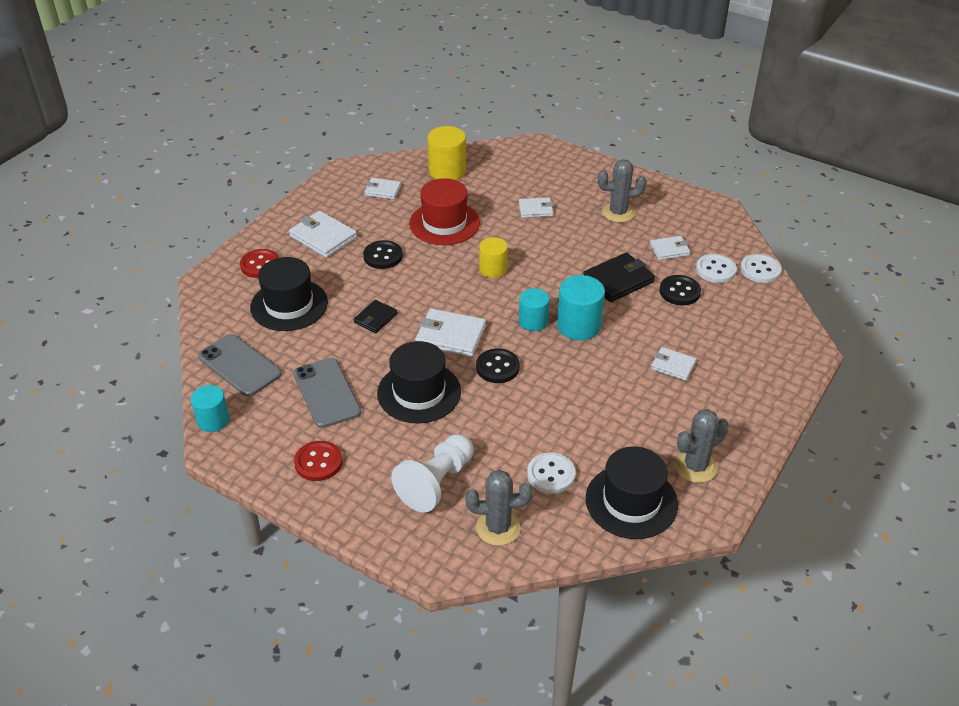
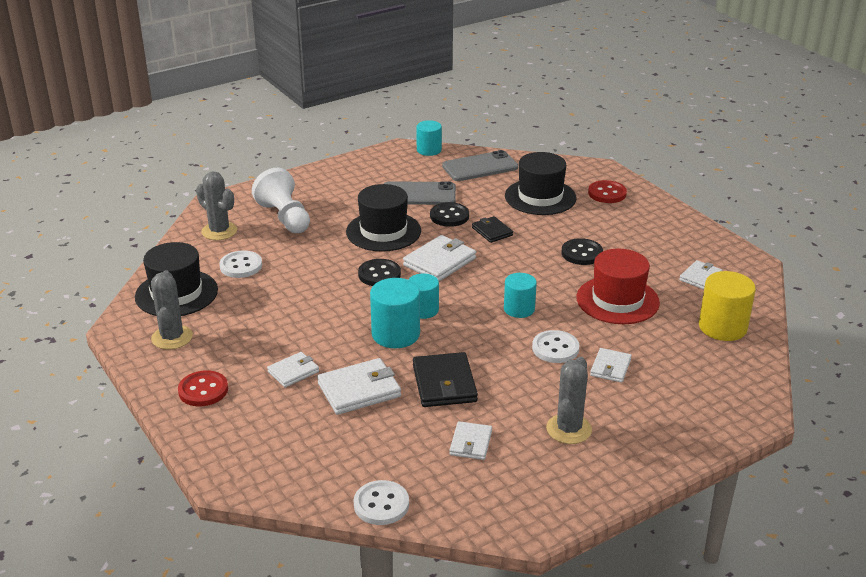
camera: 115 degrees right, 10 degrees down
white wallet [289,211,357,258] -> white wallet moved to [317,358,401,415]
red button [294,441,343,481] -> red button moved to [178,370,228,406]
grey cactus [465,470,533,546] -> grey cactus turned 75 degrees counterclockwise [196,171,237,240]
yellow cylinder [479,237,508,278] -> turquoise cylinder [504,273,537,318]
black button [660,275,701,305] -> black button moved to [430,202,469,227]
white button [696,254,737,283] -> white button moved to [532,330,579,363]

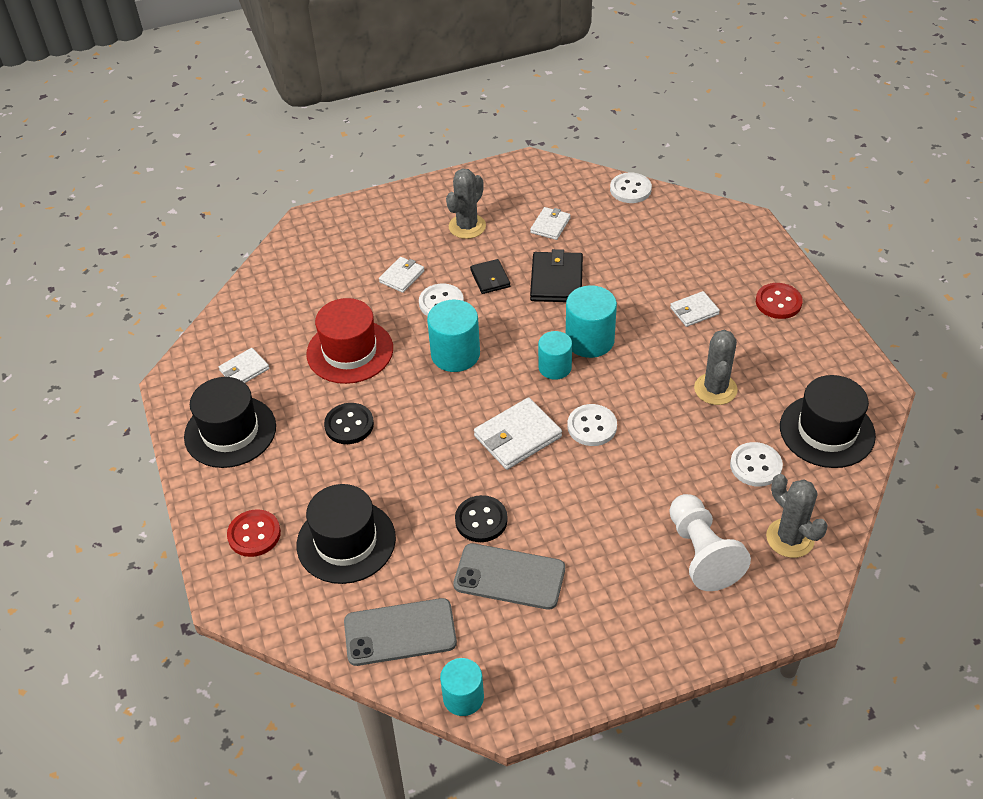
camera: 165 degrees left, 15 degrees up
grey cactus [151,270,193,350] -> grey cactus moved to [694,330,738,405]
white wallet [317,358,401,415] -> none
black hat [346,184,421,252] -> black hat moved to [184,377,276,468]
black button [358,259,401,286] -> white button [568,404,617,446]
black wallet [472,216,513,243] -> black wallet moved to [470,259,510,294]
turquoise cylinder [504,273,537,318] -> turquoise cylinder [427,300,480,372], size x1.50
yellow cylinder [699,271,756,341] -> none

